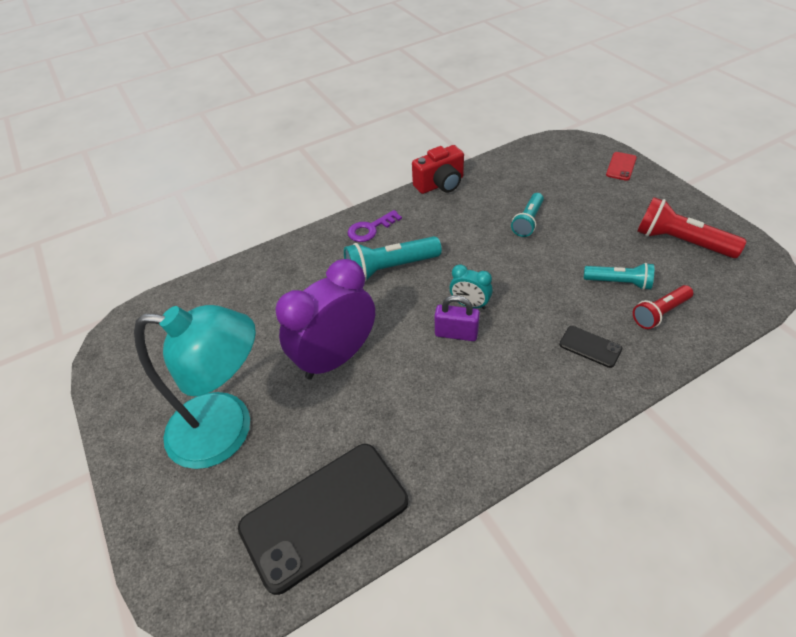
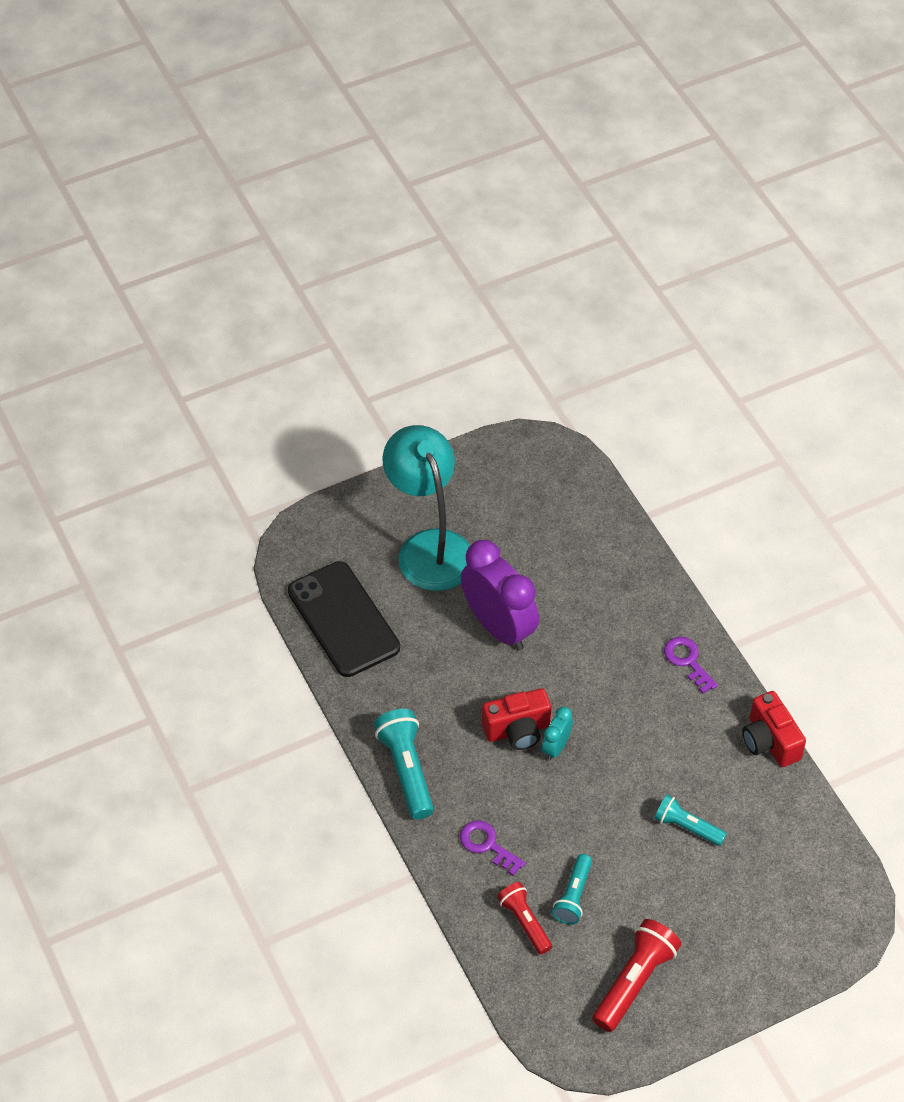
camera: 90 degrees right, 5 degrees up
turquoise lamp [134,305,256,469] -> turquoise lamp turned 150 degrees clockwise [383,425,470,591]
turquoise flashlight [344,236,442,282] -> turquoise flashlight moved to [374,709,434,819]
purple padlock [435,295,480,341] -> red camera [482,688,551,750]
black phone [559,326,622,368] -> purple key [460,820,526,876]
red phone [606,152,637,181] -> none

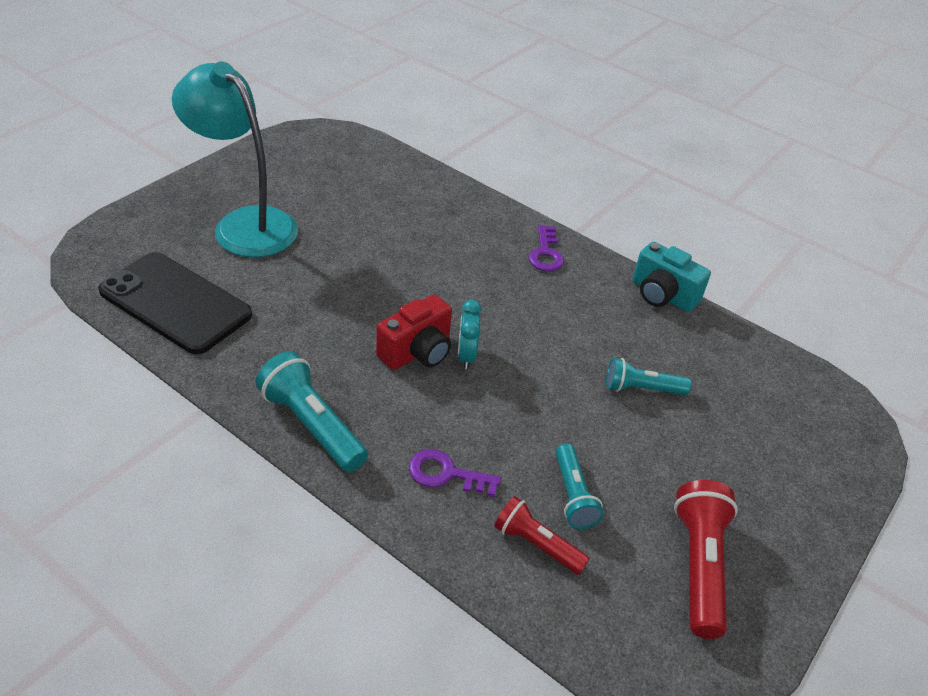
camera: 30 degrees left, 10 degrees down
purple clock [461,540,539,651] -> none
purple key [664,637,718,694] -> purple key turned 120 degrees counterclockwise [528,225,564,271]
red camera [742,691,806,767] -> turquoise camera [632,242,711,312]

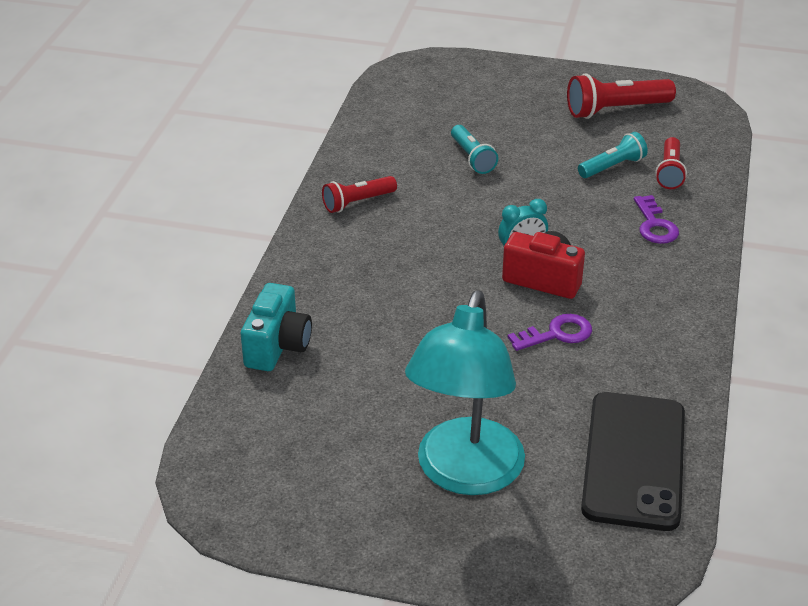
camera: 110 degrees left, 5 degrees down
turquoise flashlight [255,351,368,472] -> none
purple key [528,225,564,271] -> purple key moved to [508,314,592,351]
turquoise camera [632,242,711,312] -> turquoise camera moved to [241,283,312,371]
none -> red flashlight [322,176,397,213]

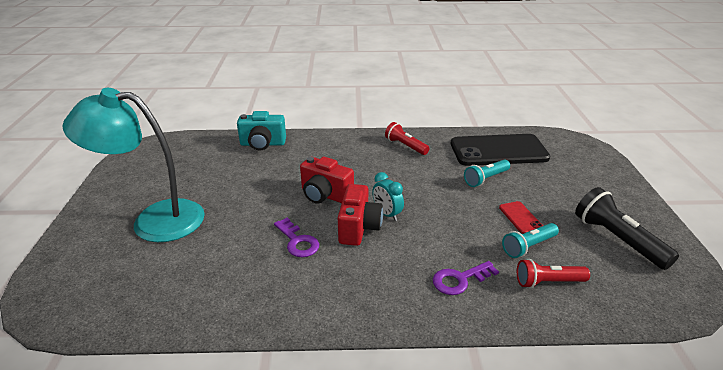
camera: 75 degrees right, 5 degrees down
red flashlight [567,73,676,119] -> black flashlight [575,187,679,270]
turquoise flashlight [578,132,648,178] -> turquoise flashlight turned 105 degrees clockwise [502,223,559,258]
black phone [581,392,685,531] -> black phone moved to [451,134,550,166]
none -> red camera [300,157,354,204]
none -> red phone [499,201,543,234]

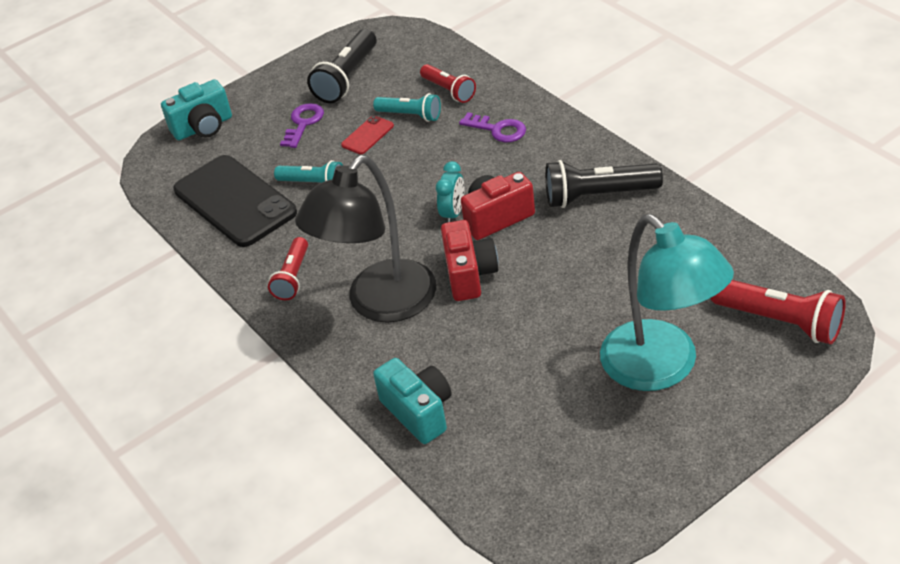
camera: 120 degrees left, 10 degrees up
purple key [274,218,319,257] -> purple key moved to [280,103,324,148]
none -> turquoise camera [161,79,232,140]
none -> black lamp [295,155,436,323]
none -> black flashlight [545,160,663,208]
none -> red flashlight [711,280,846,344]

